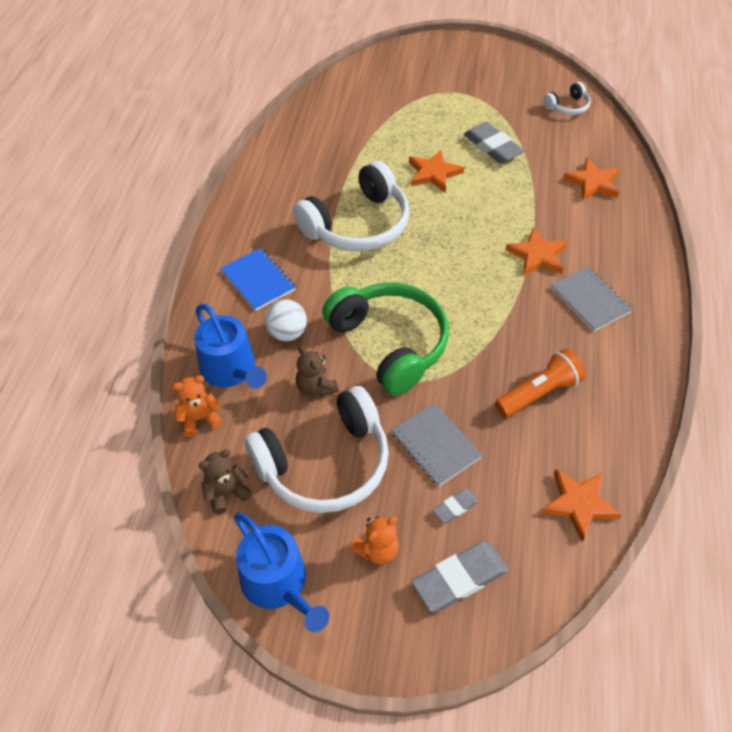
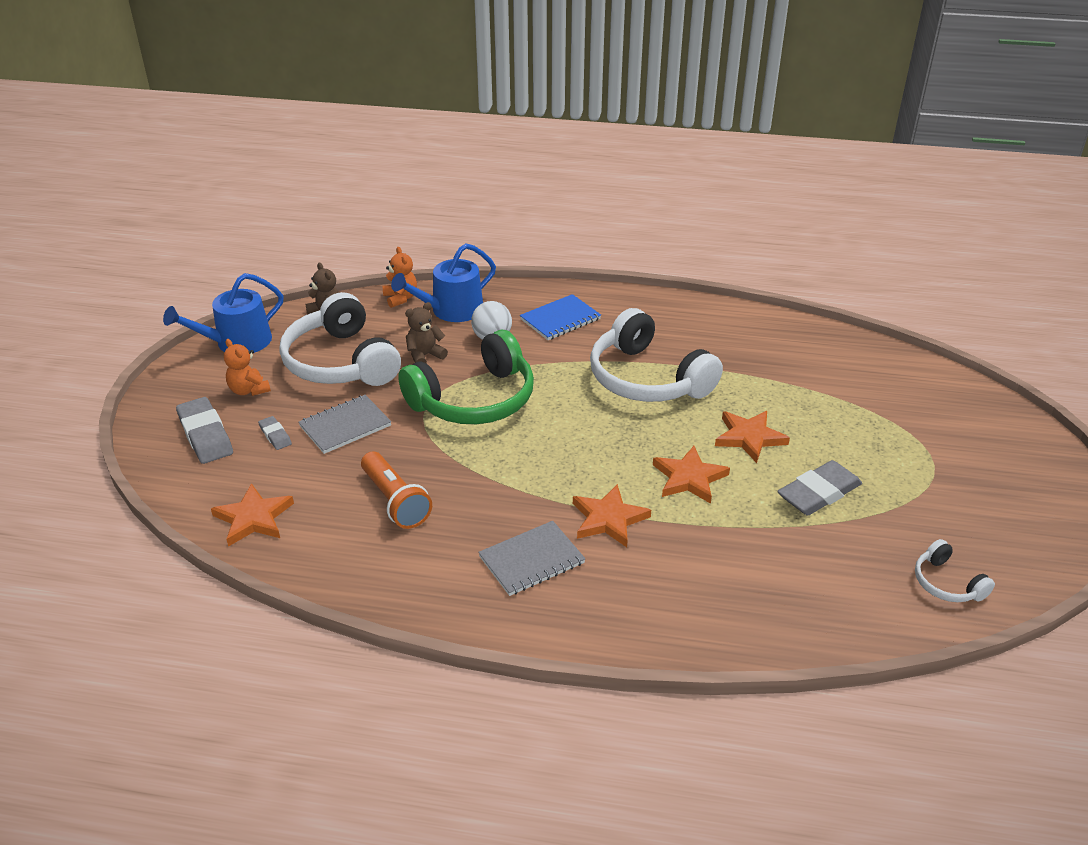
camera: 90 degrees right, 15 degrees down
orange star [563,158,620,201] -> orange star moved to [653,446,730,504]

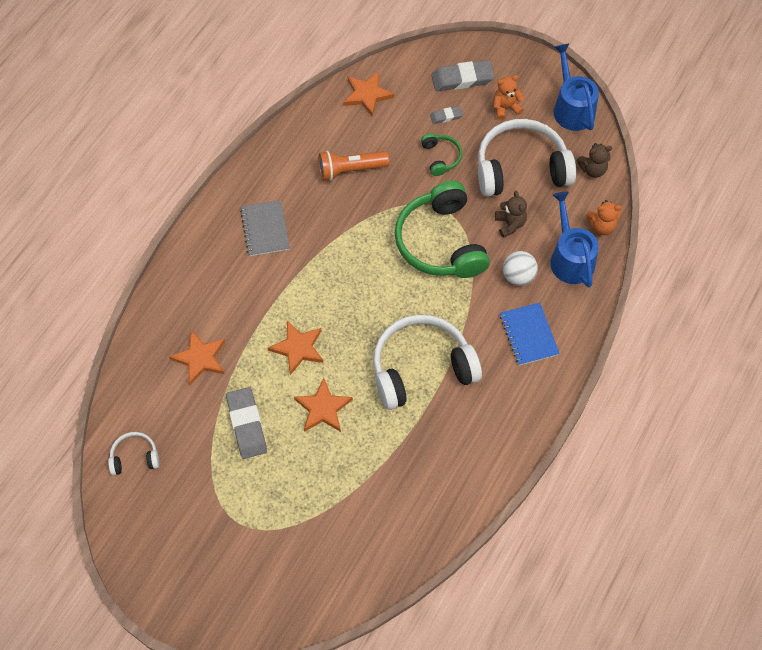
camera: 110 degrees right, 25 degrees up
grey notebook [298,395,391,454] -> green headphones [421,133,462,176]
orange star [573,484,651,547] -> orange star moved to [169,330,225,385]

